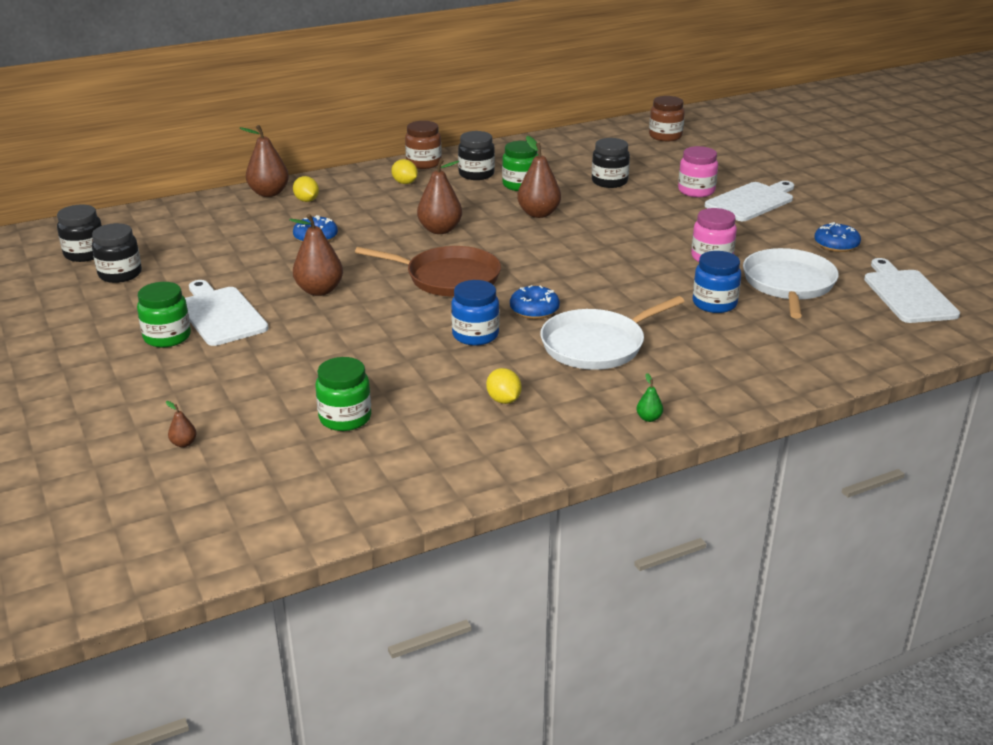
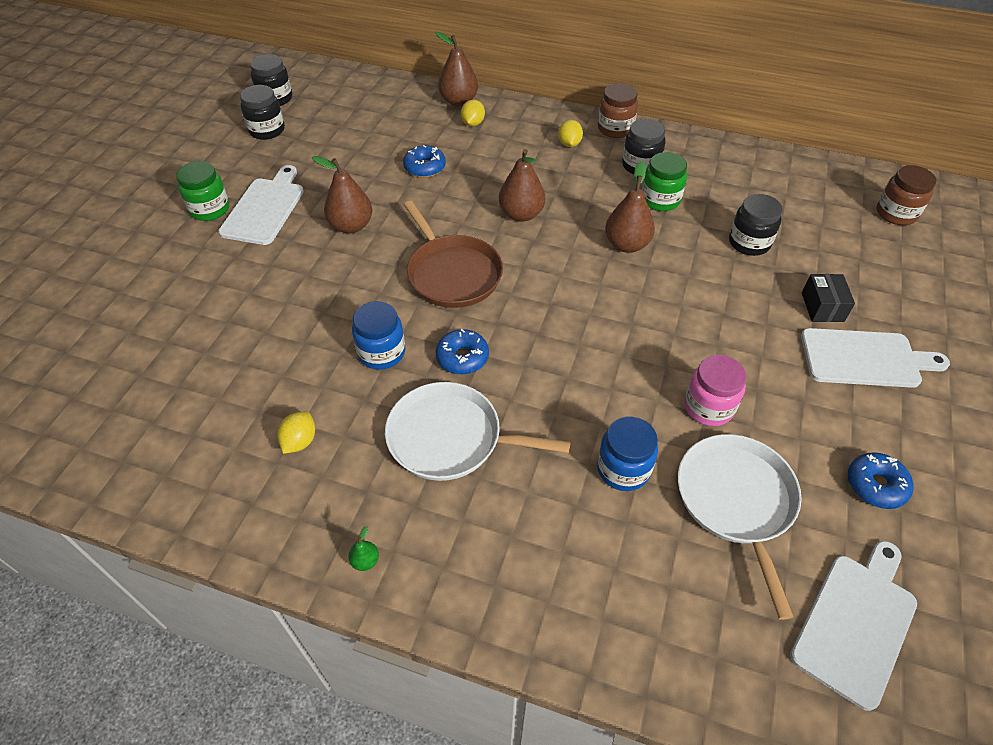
camera: 45 degrees right, 20 degrees up
brown pear [166,401,196,447] -> none
green jar [316,357,371,431] -> none
pink jar [678,146,718,197] -> black box [802,274,855,322]
white pan [743,248,839,319] -> white pan turned 60 degrees counterclockwise [678,434,802,620]

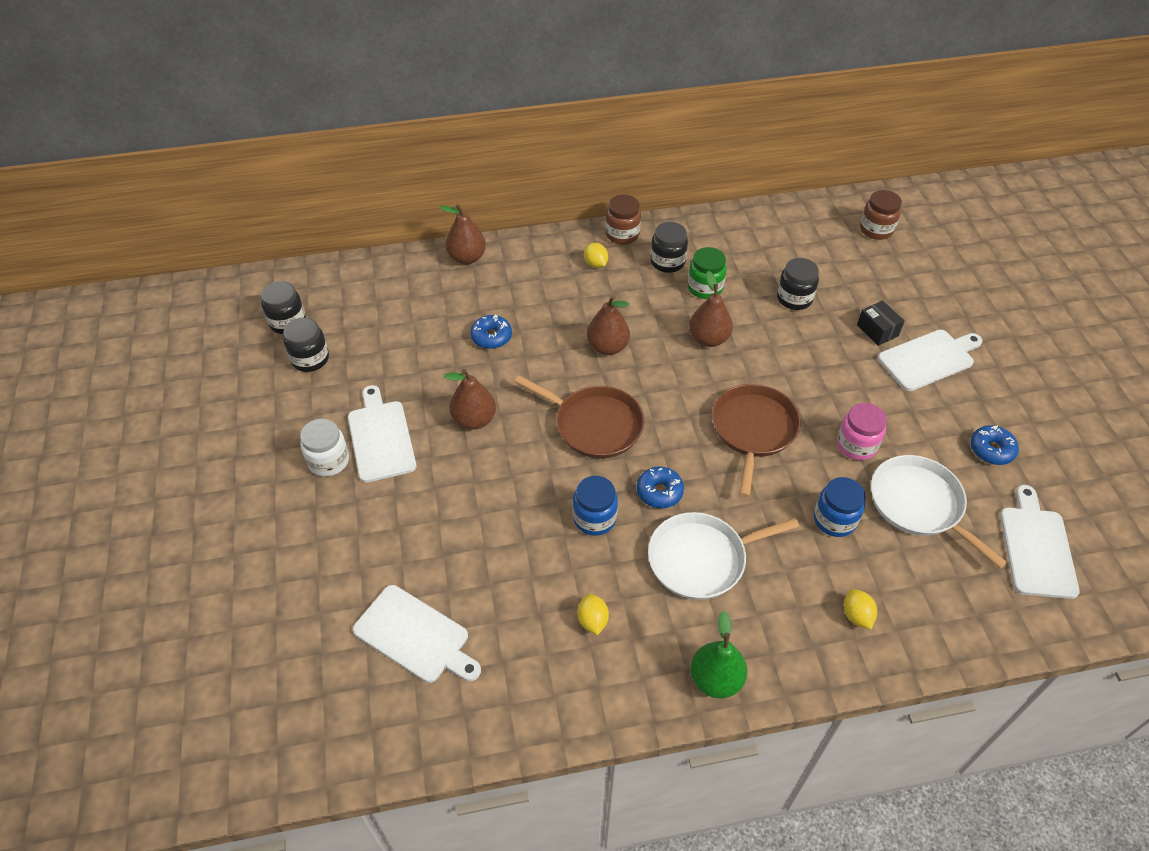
camera: 30 degrees left, 0 degrees up
green jar [176,161,229,221] -> white jar [300,419,349,477]
green pear [348,526,379,571] -> green pear [690,611,747,698], size x2.24
yellow lemon [461,100,485,126] -> yellow lemon moved to [844,589,877,629]
none -> white cutting board [353,585,481,683]
none -> brown pan [712,384,801,497]

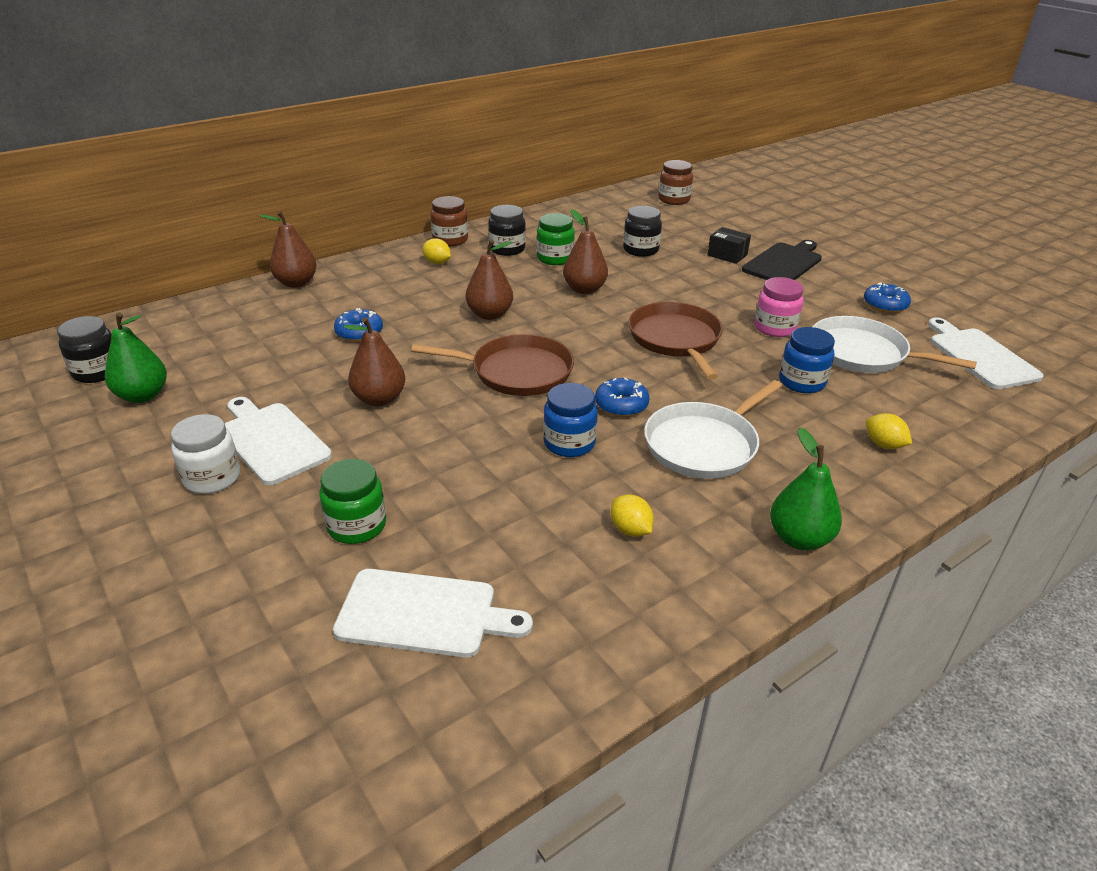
camera: 25 degrees left, 15 degrees down
black jar [283,318,329,372] -> green pear [105,312,167,403]
white cutting board [878,330,983,391] -> black cutting board [742,240,822,280]
none -> green jar [319,459,386,544]

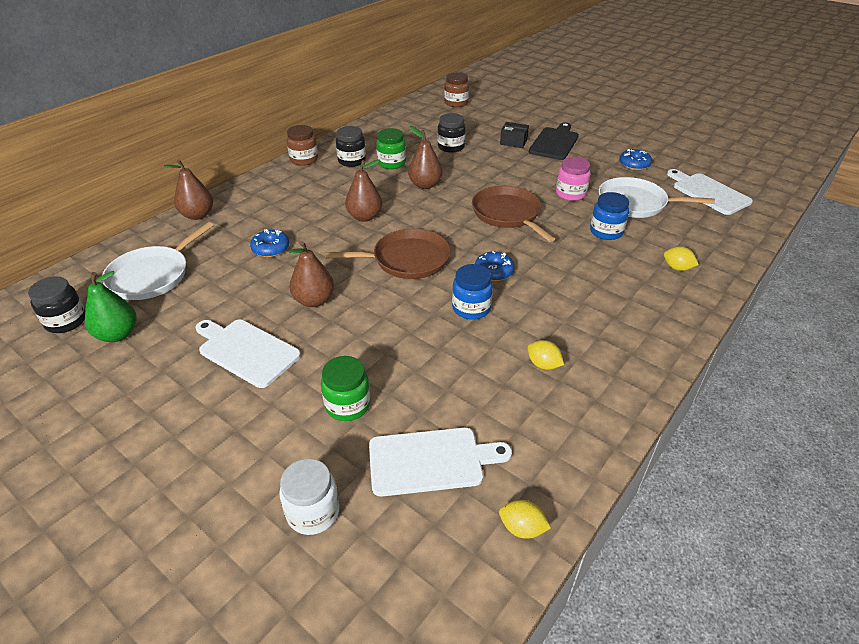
camera: 15 degrees left, 5 degrees up
white jar [171,414,240,494] -> white jar moved to [279,459,340,535]
yellow lemon [423,238,451,264] -> yellow lemon moved to [499,500,551,539]
white pan [644,380,782,479] -> white pan moved to [102,222,214,300]
green pear [770,428,842,550] -> none

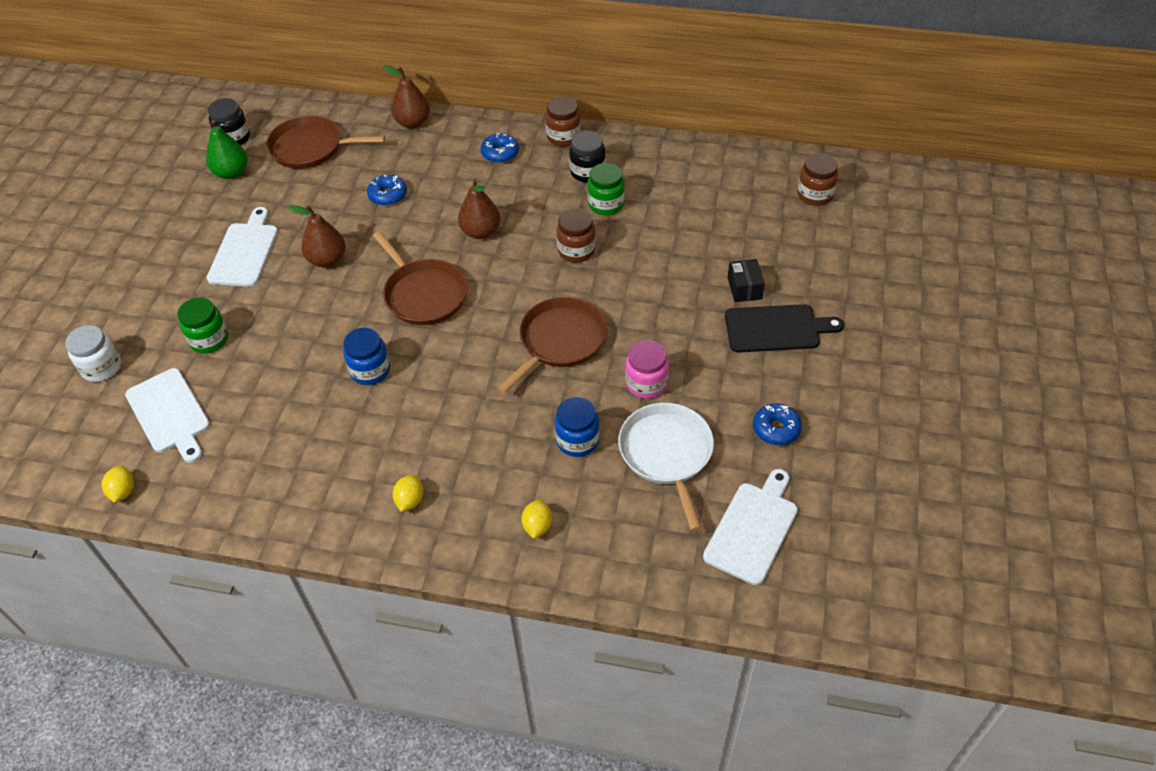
camera: 65 degrees right, 10 degrees up
white pan [102,222,214,300] -> brown pan [266,116,385,169]
brown pear [408,126,442,189] -> brown jar [556,209,596,262]
black jar [437,113,466,153] -> none
blue donut [475,251,515,281] -> blue donut moved to [481,133,519,163]
yellow lemon [528,340,564,370] -> yellow lemon moved to [393,474,424,512]

